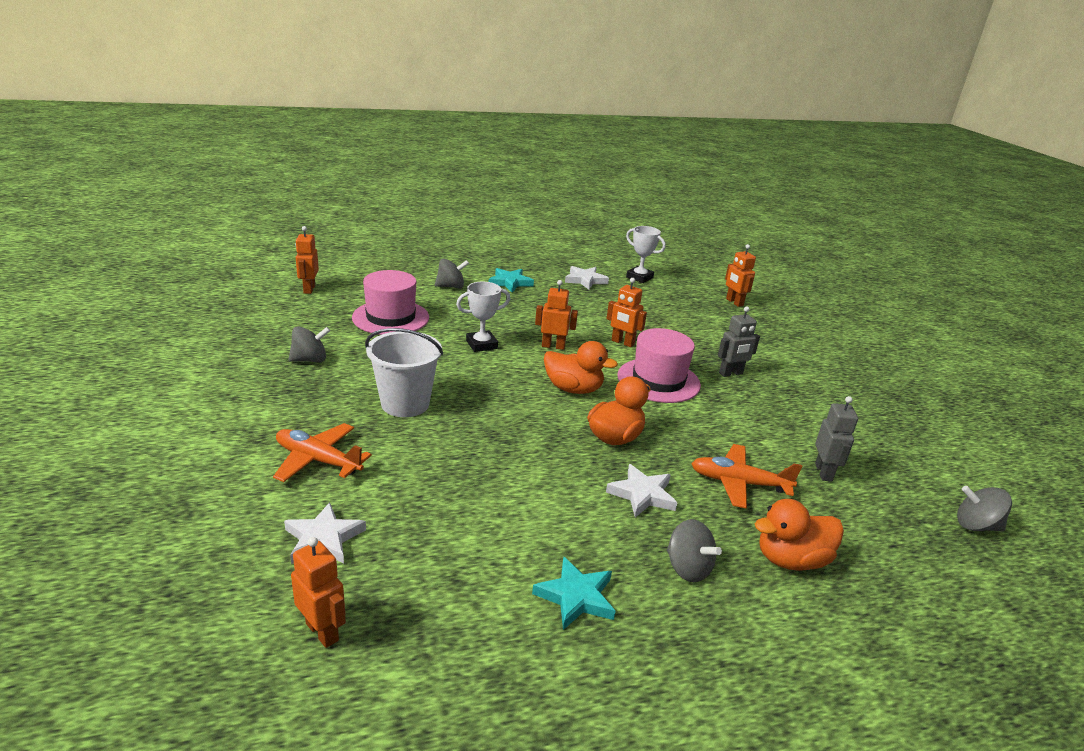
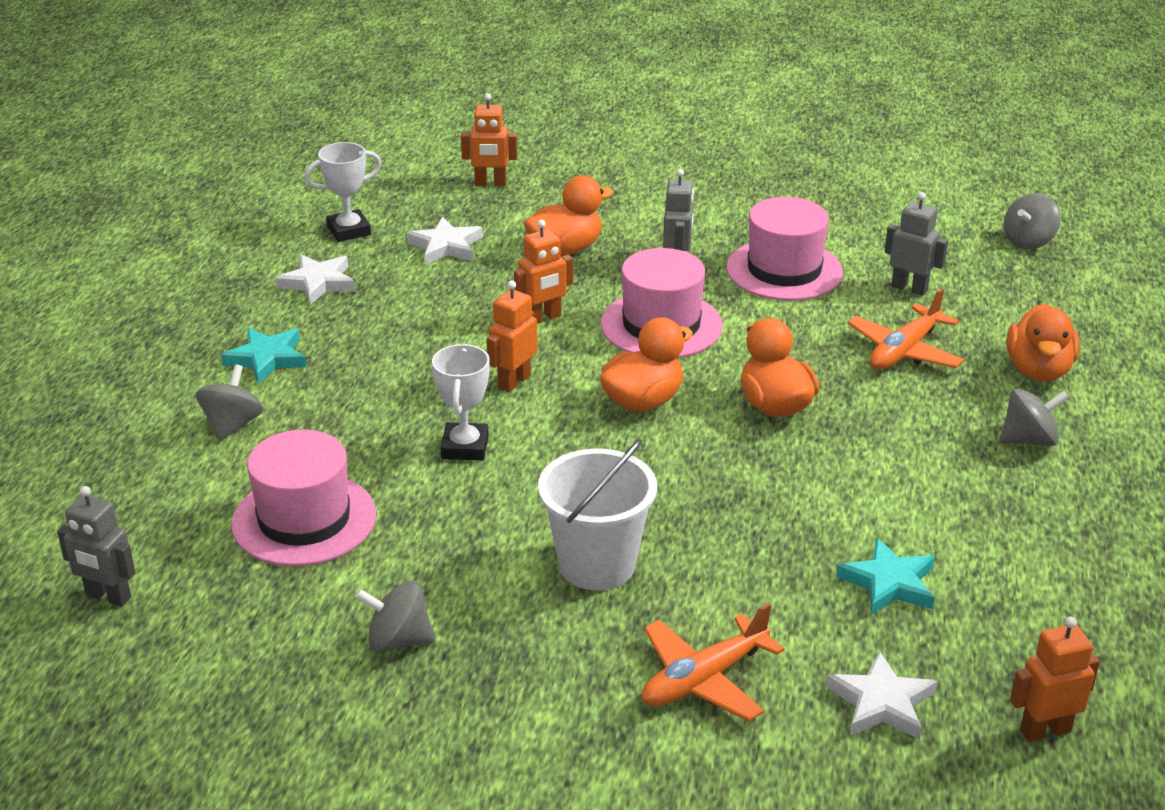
camera: 60 degrees left, 5 degrees up
grey spinning top [288,326,330,362] -> grey spinning top turned 90 degrees counterclockwise [355,581,435,653]
orange robot [295,226,319,294] -> grey robot [57,486,135,607]
turquoise star [532,556,615,630] -> turquoise star moved to [836,538,935,615]
white star [606,464,677,518] -> white star moved to [407,217,483,265]
none -> orange duck [524,176,613,256]
none -> pink hat [726,197,843,301]

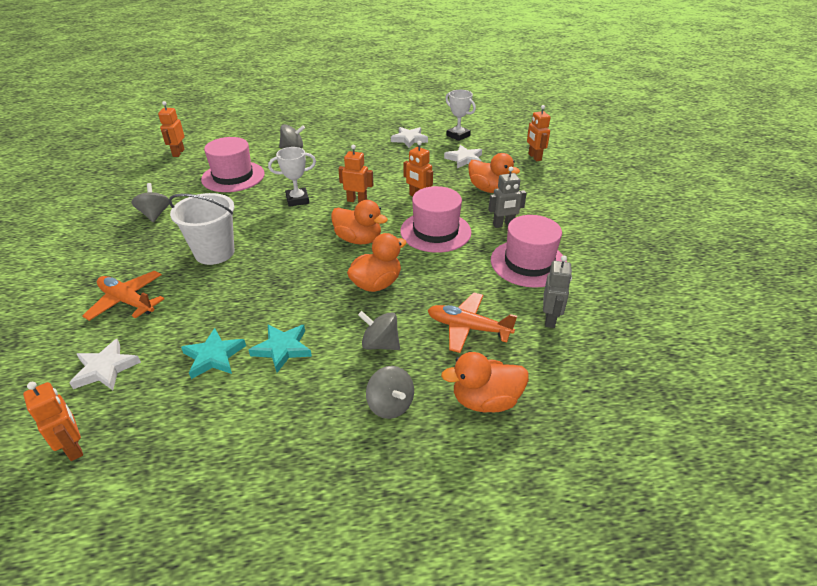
camera: 70 degrees right, 5 degrees up
grey robot [57,486,135,607] -> orange robot [158,101,185,157]
turquoise star [221,328,307,384] -> turquoise star moved to [249,325,312,373]
grey spinning top [1004,193,1061,249] -> grey spinning top moved to [358,311,400,350]

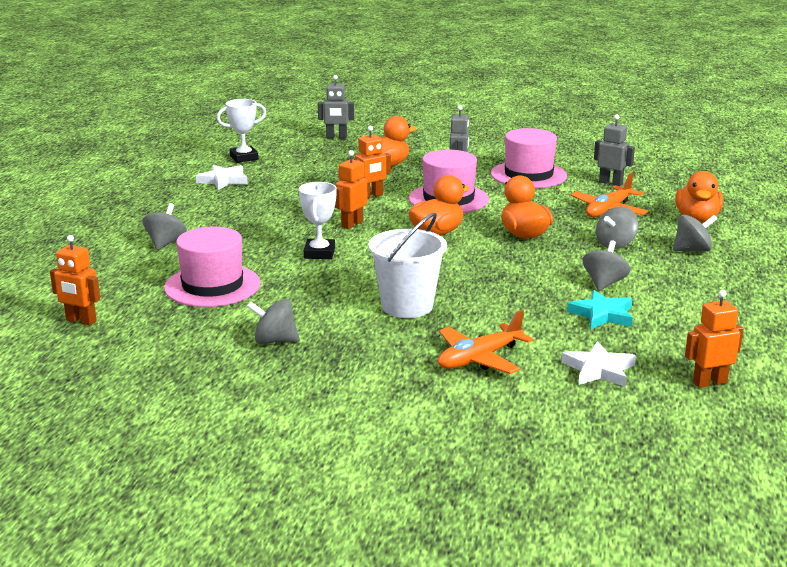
camera: 70 degrees left, 15 degrees down
turquoise star [249,325,312,373] -> grey spinning top [583,240,630,291]
white star [444,145,482,168] -> none
orange robot [527,105,551,161] -> grey robot [318,75,354,139]

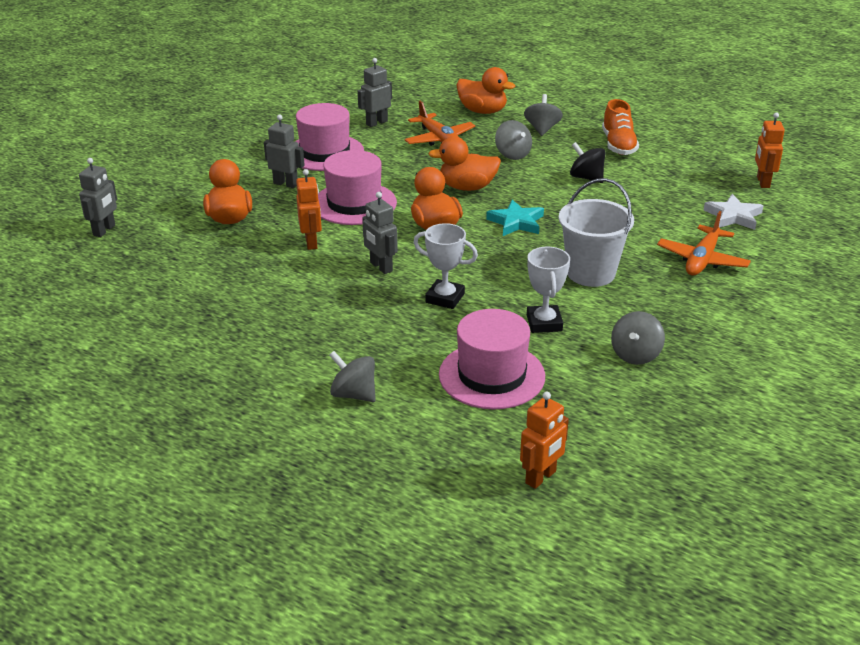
camera: 70 degrees left, 10 degrees up
white star [196,165,248,190] -> none
white trophy [217,99,266,163] -> white trophy moved to [527,247,570,333]
orange robot [335,150,367,229] -> grey robot [362,192,398,274]
orange plane [438,310,533,374] -> orange plane turned 45 degrees clockwise [657,211,751,276]
turquoise star [567,290,633,329] -> turquoise star moved to [486,199,544,236]
grey spinning top [583,240,630,291] -> black spinning top [570,142,606,183]
none -> orange shoe [602,99,639,155]

